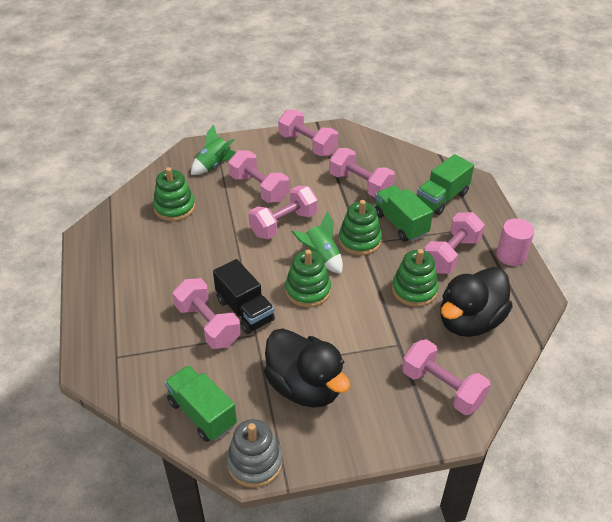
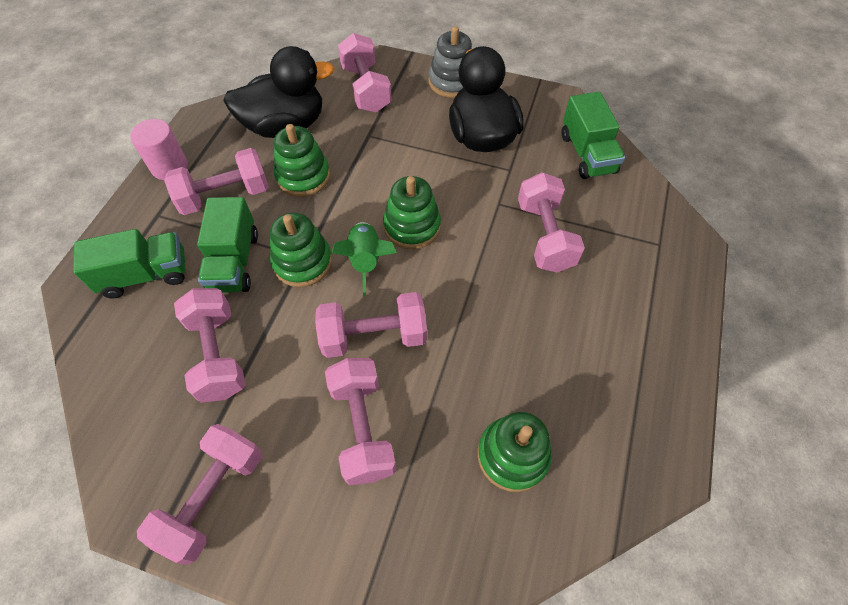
camera: 150 degrees left, 15 degrees up
green rocket [191,125,236,175] -> none
black truck [213,259,275,334] -> none
grey stacking toy [227,419,283,488] -> grey stacking toy moved to [428,26,472,98]
pink dumbbell [278,109,338,156] -> pink dumbbell turned 45 degrees clockwise [137,424,262,565]

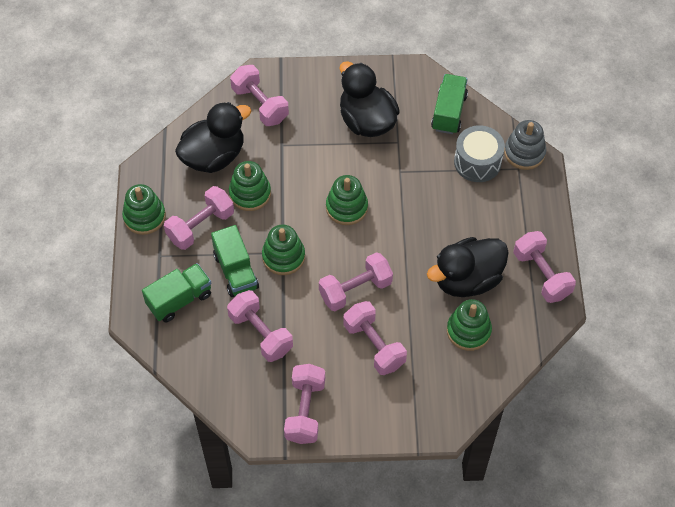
camera: 20 degrees left, 0 degrees up
pink cylinder [130,119,188,180] -> green stacking toy [122,184,166,235]
green rocket [331,222,397,297] -> none
grey stacking toy [428,26,472,98] -> grey stacking toy moved to [504,120,546,170]
pink dumbbell [518,172,585,273] -> pink dumbbell moved to [513,231,576,303]
green truck [562,92,625,179] -> green truck turned 135 degrees counterclockwise [431,74,468,134]
none -> black duck [427,237,509,297]
none -> grey drum [454,125,505,182]

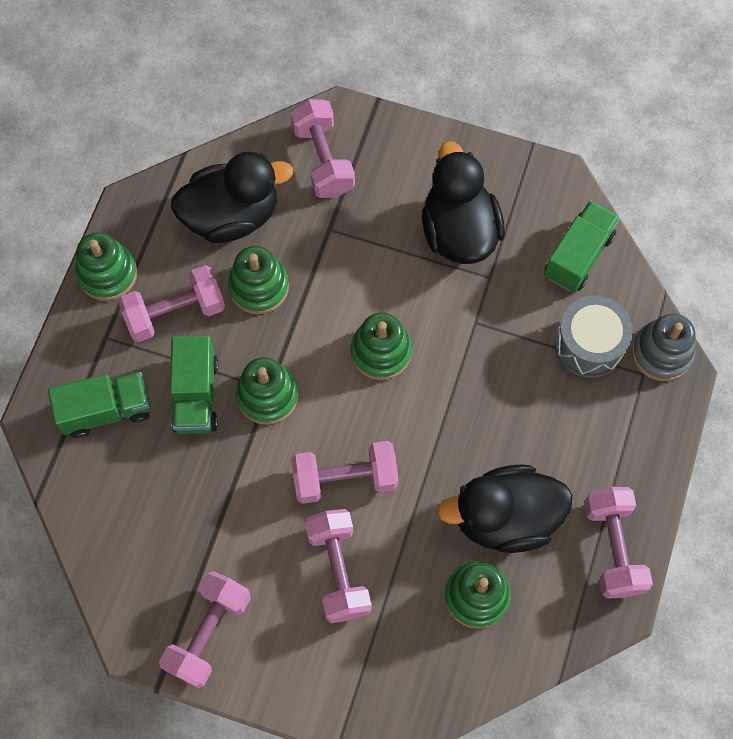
camera: 20 degrees right, 10 degrees up
pink dumbbell [227,290,293,362] -> none

